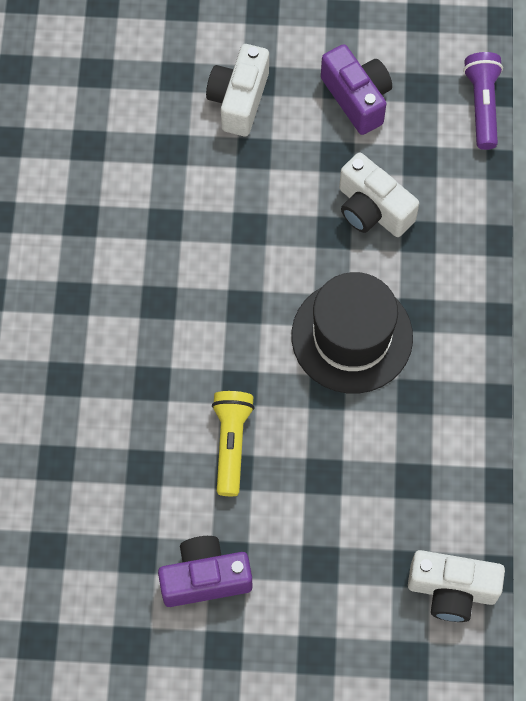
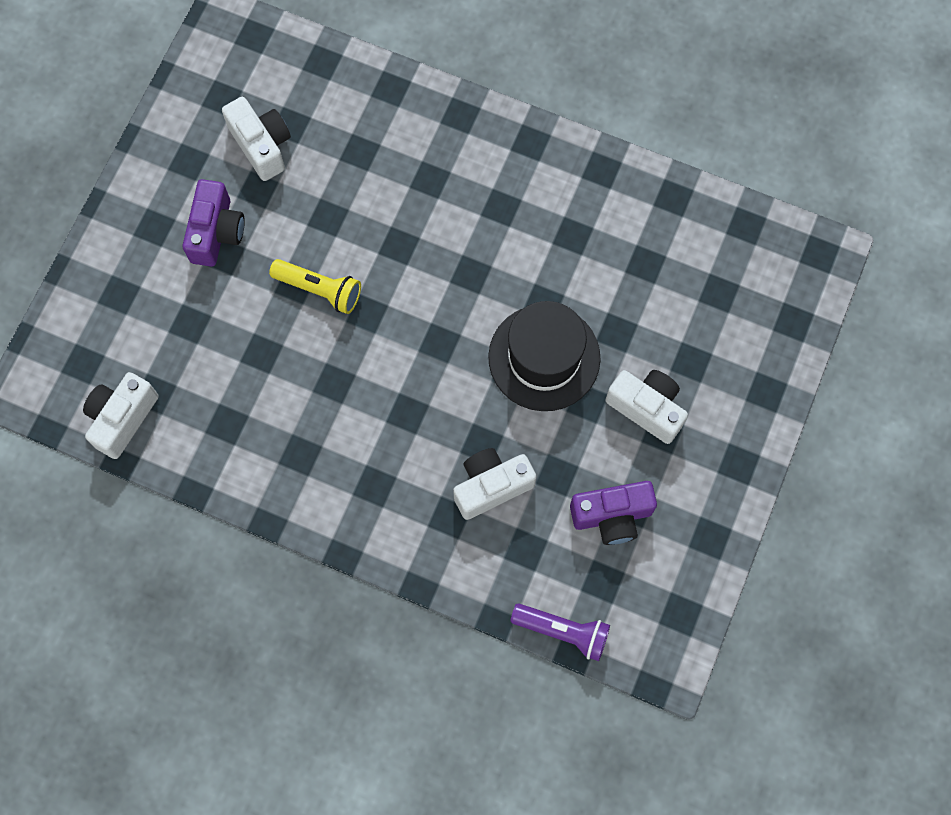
camera: 110 degrees right, 5 degrees up
black hat [292,272,413,393] -> black hat moved to [488,301,601,411]
none -> white camera [222,97,291,181]

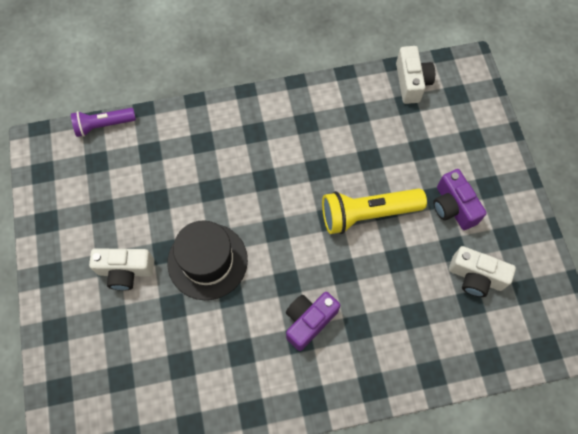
camera: 145 degrees right, 5 degrees down
yellow flashlight [269,259,361,314] -> yellow flashlight [322,188,427,234], size x1.57
white camera [453,448,536,520] -> none
purple camera [570,481,657,545] -> purple camera moved to [286,292,340,351]

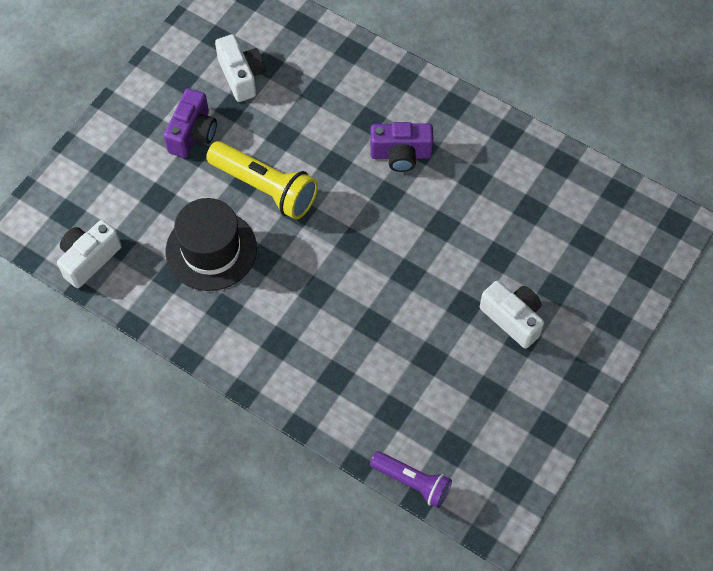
camera: 135 degrees left, 5 degrees down
black hat [168,221,248,300] -> black hat moved to [166,198,257,291]

